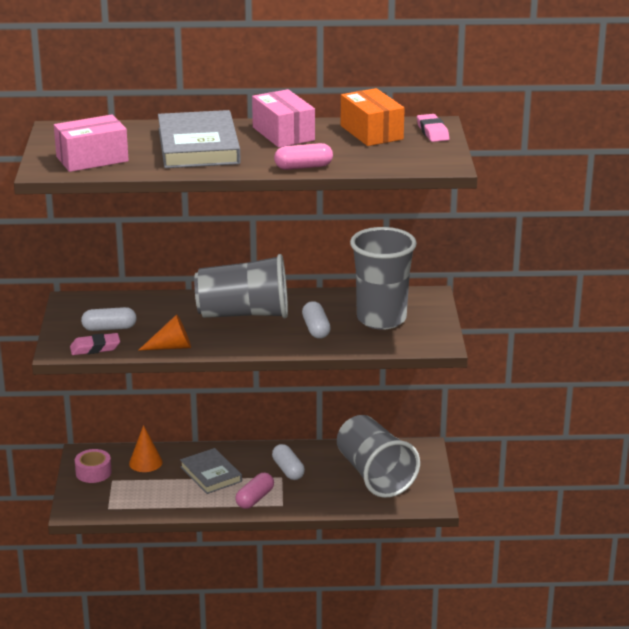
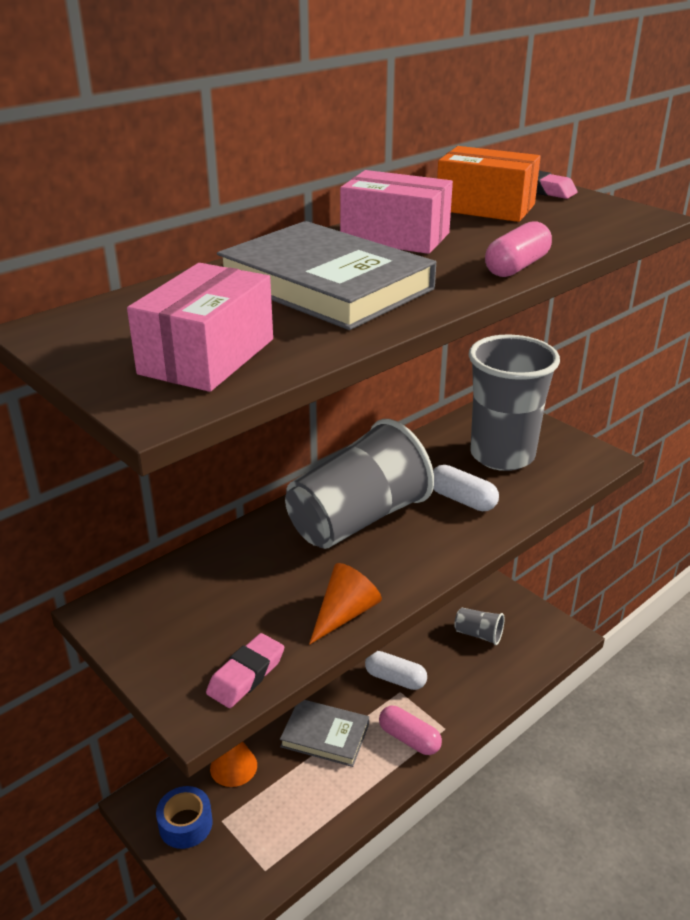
camera: 40 degrees left, 5 degrees up
pink tape [75,449,112,483] -> blue tape [156,786,212,849]
white capsule [81,307,137,331] -> none
pink capsule [235,473,274,509] -> pink capsule turned 45 degrees counterclockwise [379,706,442,755]
grey cup [337,415,420,498] -> grey cup [454,608,504,645], size x0.44

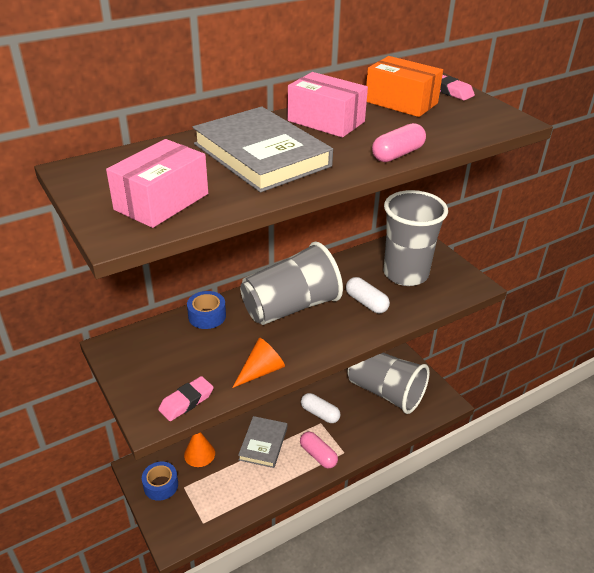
camera: 10 degrees right, 5 degrees up
grey book [280,700,369,767] -> grey book turned 75 degrees clockwise [238,416,287,468]
grey cup [454,608,504,645] -> grey cup [348,353,430,414], size x2.28
none -> blue tape [187,291,226,329]

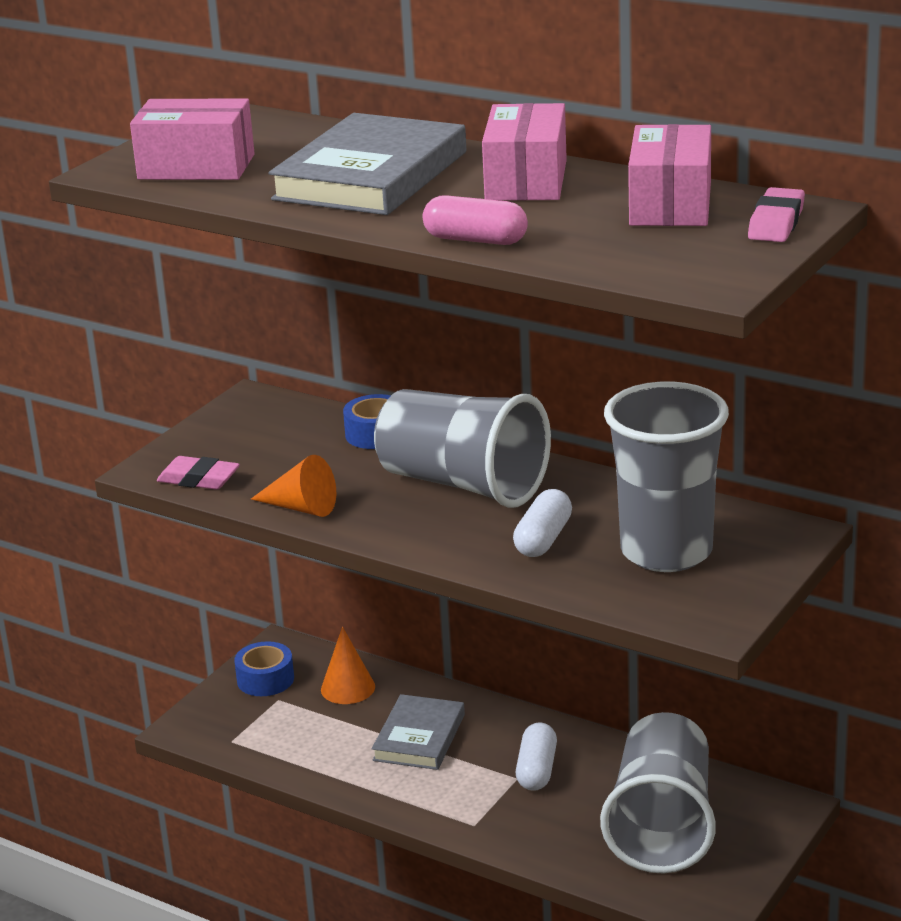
camera: 65 degrees right, 10 degrees down
grey book [238,416,287,468] -> grey book turned 60 degrees counterclockwise [372,694,465,770]
pink capsule [300,432,338,469] -> none
orange box [366,56,443,117] -> pink box [628,124,711,226]

